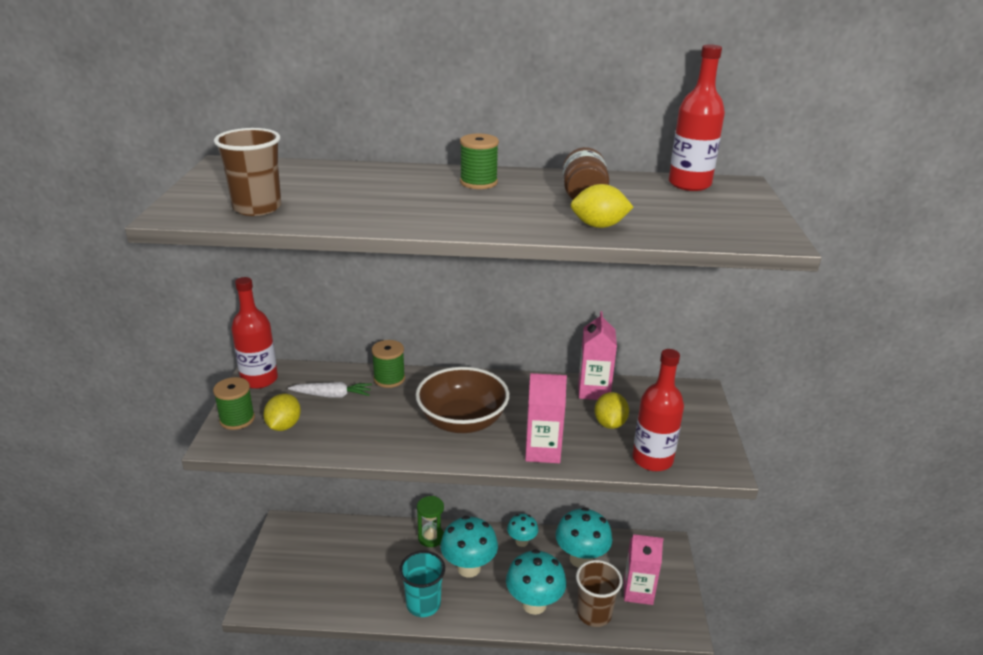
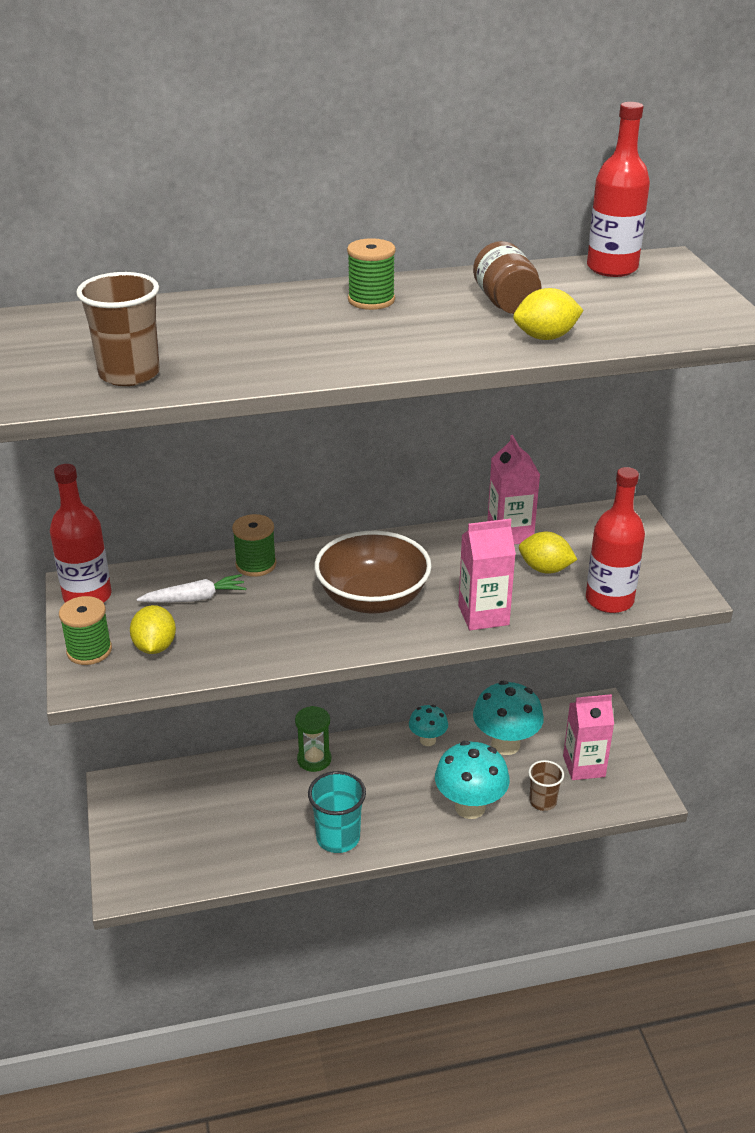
camera: 15 degrees left, 5 degrees up
turquoise mushroom [440,516,498,578] -> none
brown cup [576,560,623,627] -> brown cup [528,760,564,811], size x0.64
yellow lemon [594,392,629,429] -> yellow lemon turned 60 degrees counterclockwise [519,532,577,573]

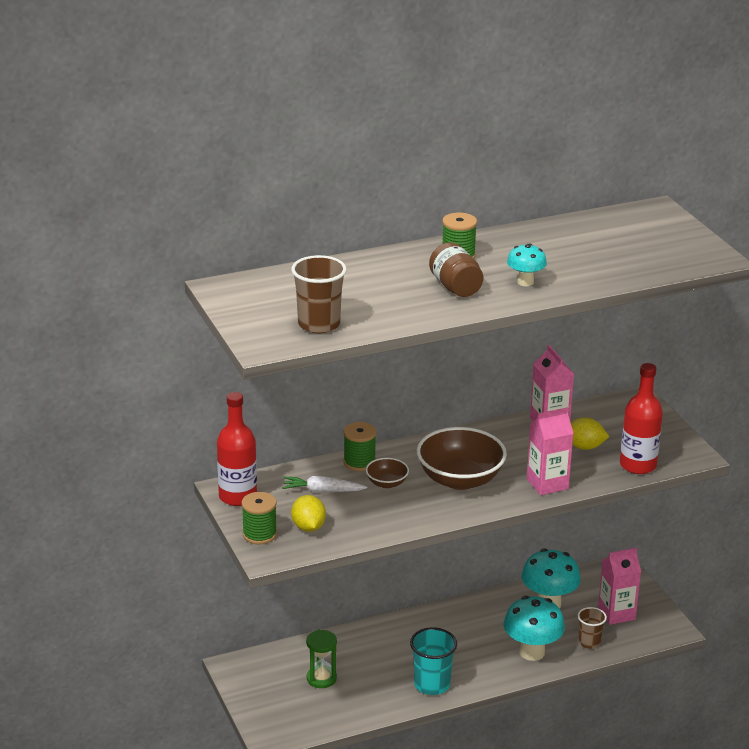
camera: 10 degrees left, 5 degrees down
white carrot [137,574,246,603] -> white carrot turned 150 degrees counterclockwise [282,476,367,492]
green hourglass [295,706,331,772] -> green hourglass moved to [306,630,337,688]
turquoise mushroom [409,705,448,746] -> turquoise mushroom moved to [507,243,547,286]
brown jar [473,241,542,314] -> brown jar moved to [429,242,483,297]
yellow lemon [513,288,584,340] -> none
red bottle [587,102,650,277] -> none
none -> brown bowl [366,458,409,488]

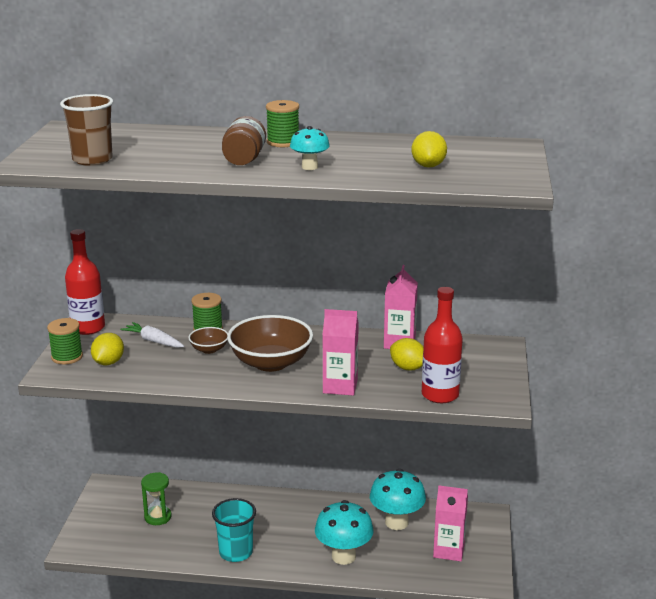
camera: 30 degrees right, 5 degrees down
brown cup [577,607,607,649] -> none
none -> yellow lemon [411,131,447,168]

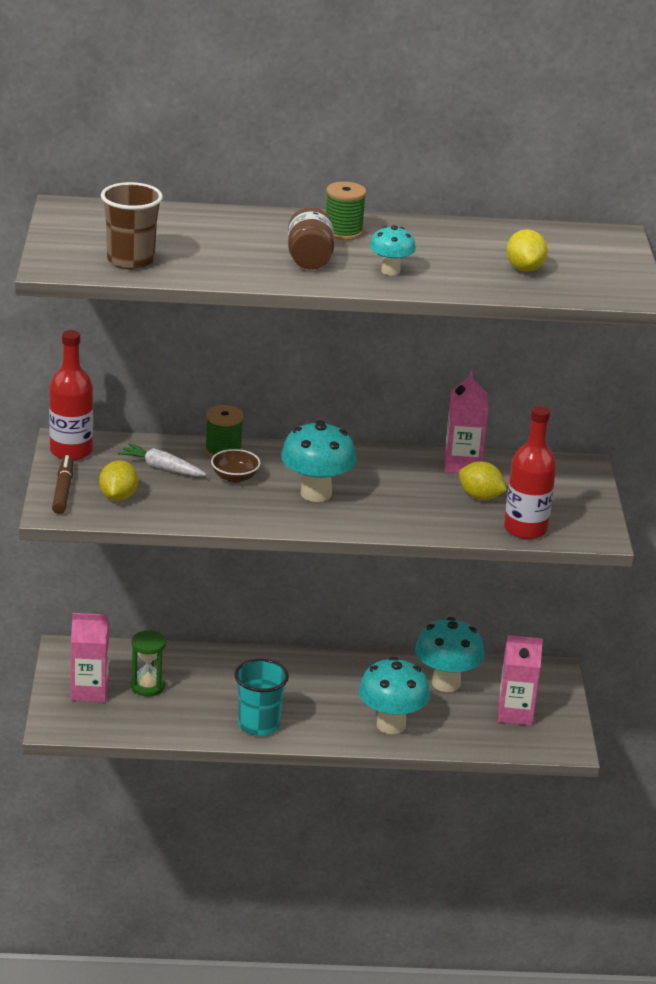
camera: 10 degrees left, 5 degrees up
green spool [47,318,83,364] -> brown marker [52,455,74,514]
brown bowl [227,315,313,372] -> turquoise mushroom [281,420,356,502]
pink carton [323,309,359,395] -> pink carton moved to [71,613,109,702]

